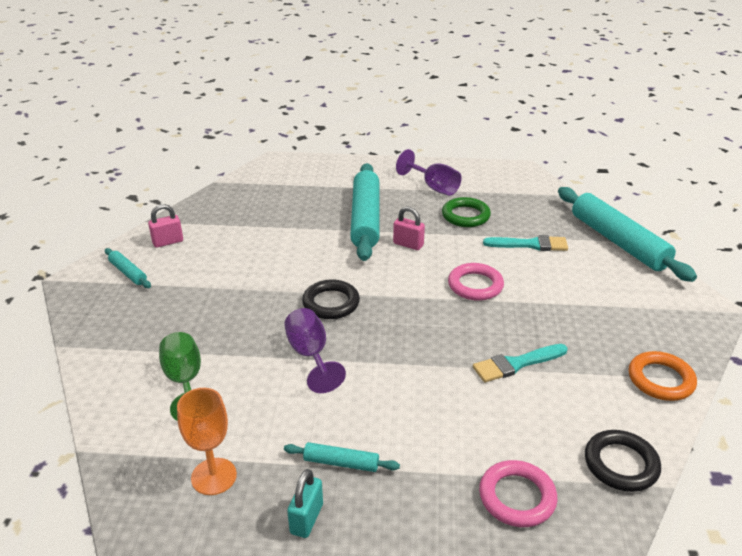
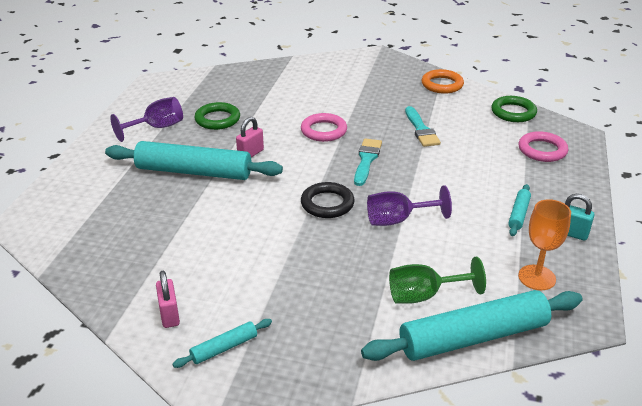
camera: 80 degrees left, 0 degrees up
turquoise brush [483,235,568,251] -> turquoise brush moved to [354,138,382,186]
turquoise rolling pin [558,187,697,282] -> turquoise rolling pin moved to [361,290,583,361]
black ring [585,430,661,492] -> green ring [491,96,537,122]

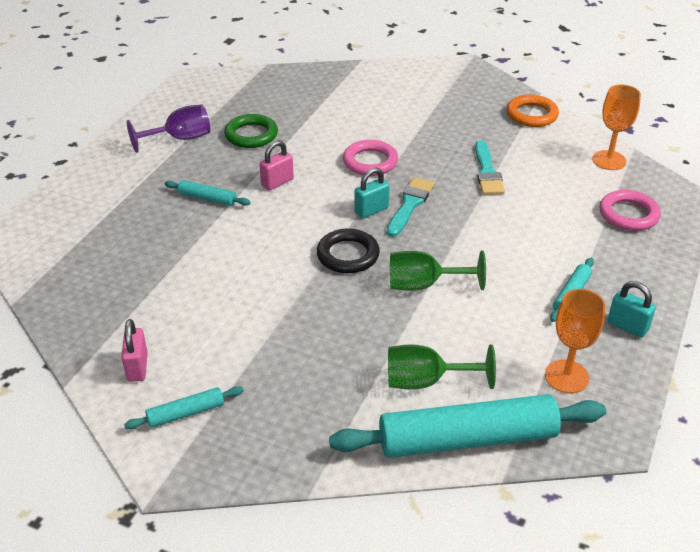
camera: 10 degrees right, 5 degrees up
turquoise rolling pin [105,141,283,180] -> turquoise rolling pin [165,180,251,206], size x0.45
purple goblet [367,185,452,226] -> green goblet [390,251,486,291]
green ring [491,96,537,122] -> orange goblet [592,84,641,170]
none -> turquoise padlock [354,168,390,218]

